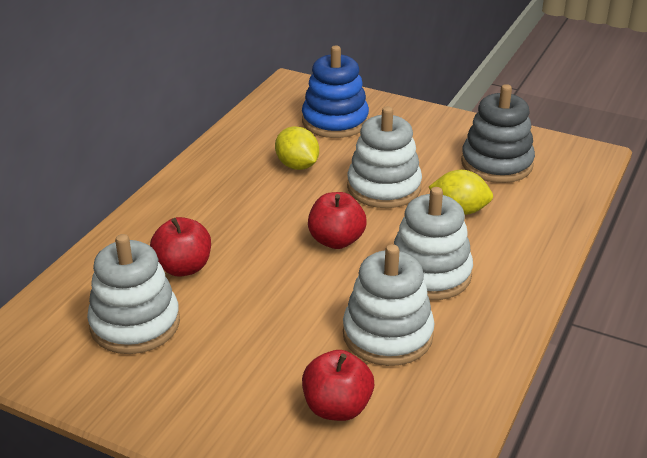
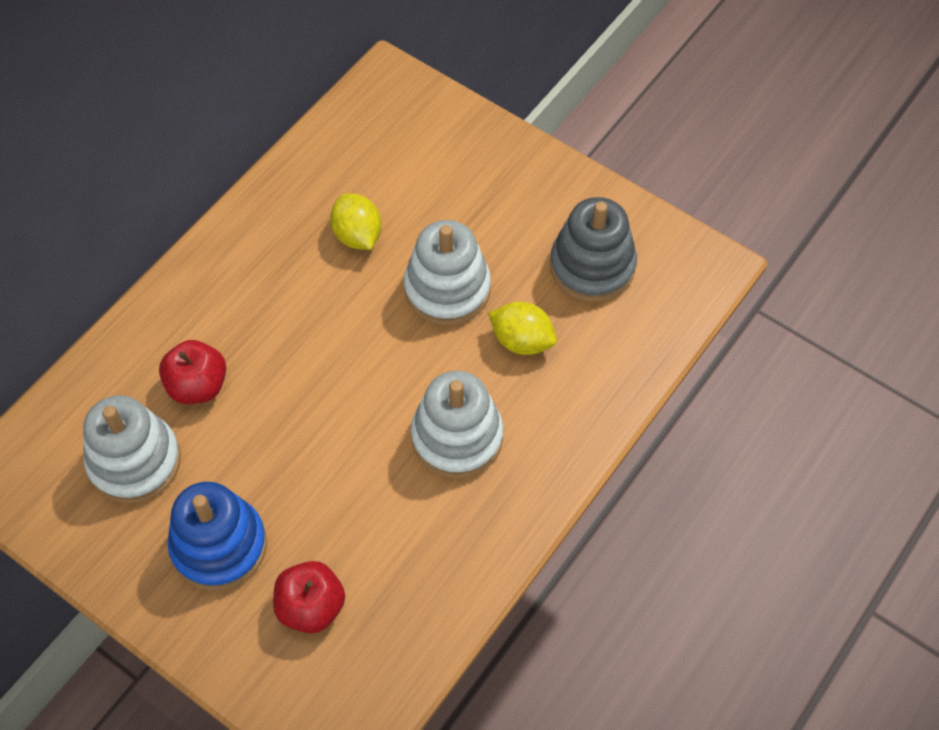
camera: 10 degrees right, 25 degrees up
blue stacking toy [302,45,369,138] -> blue stacking toy moved to [168,482,267,591]
red apple [308,192,367,249] -> none
white stacking toy [343,244,435,366] -> none

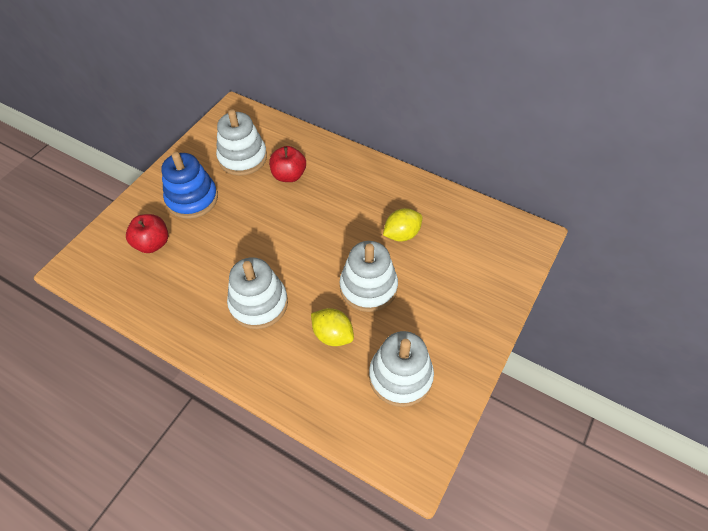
camera: 85 degrees right, 5 degrees down
yellow lemon [488,302,557,355] -> yellow lemon turned 75 degrees counterclockwise [311,308,354,346]
grey stacking toy [550,197,637,302] -> white stacking toy [369,331,434,407]

